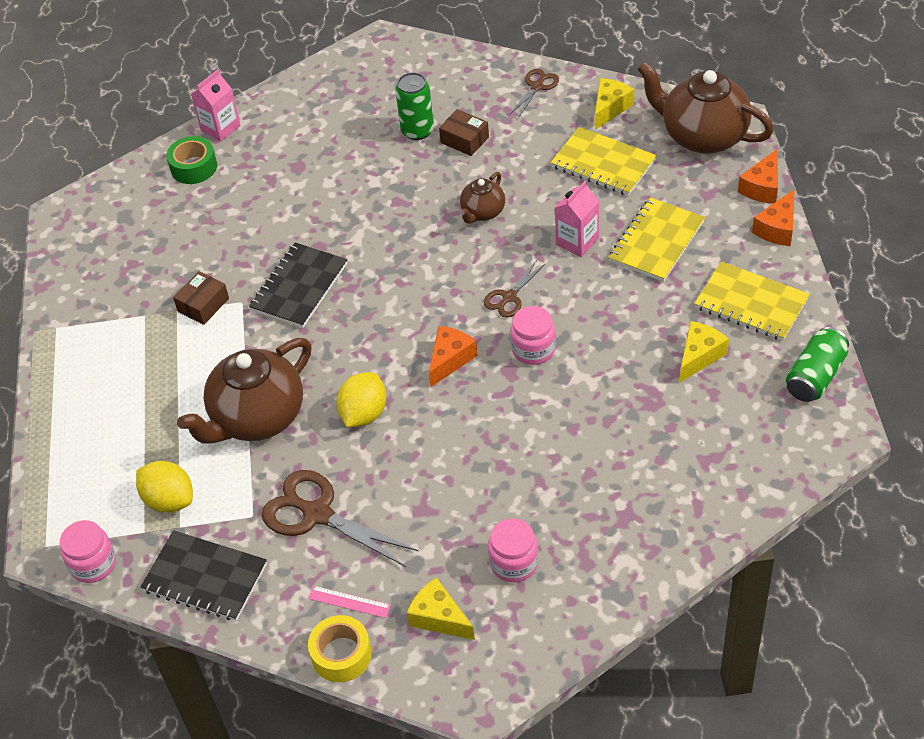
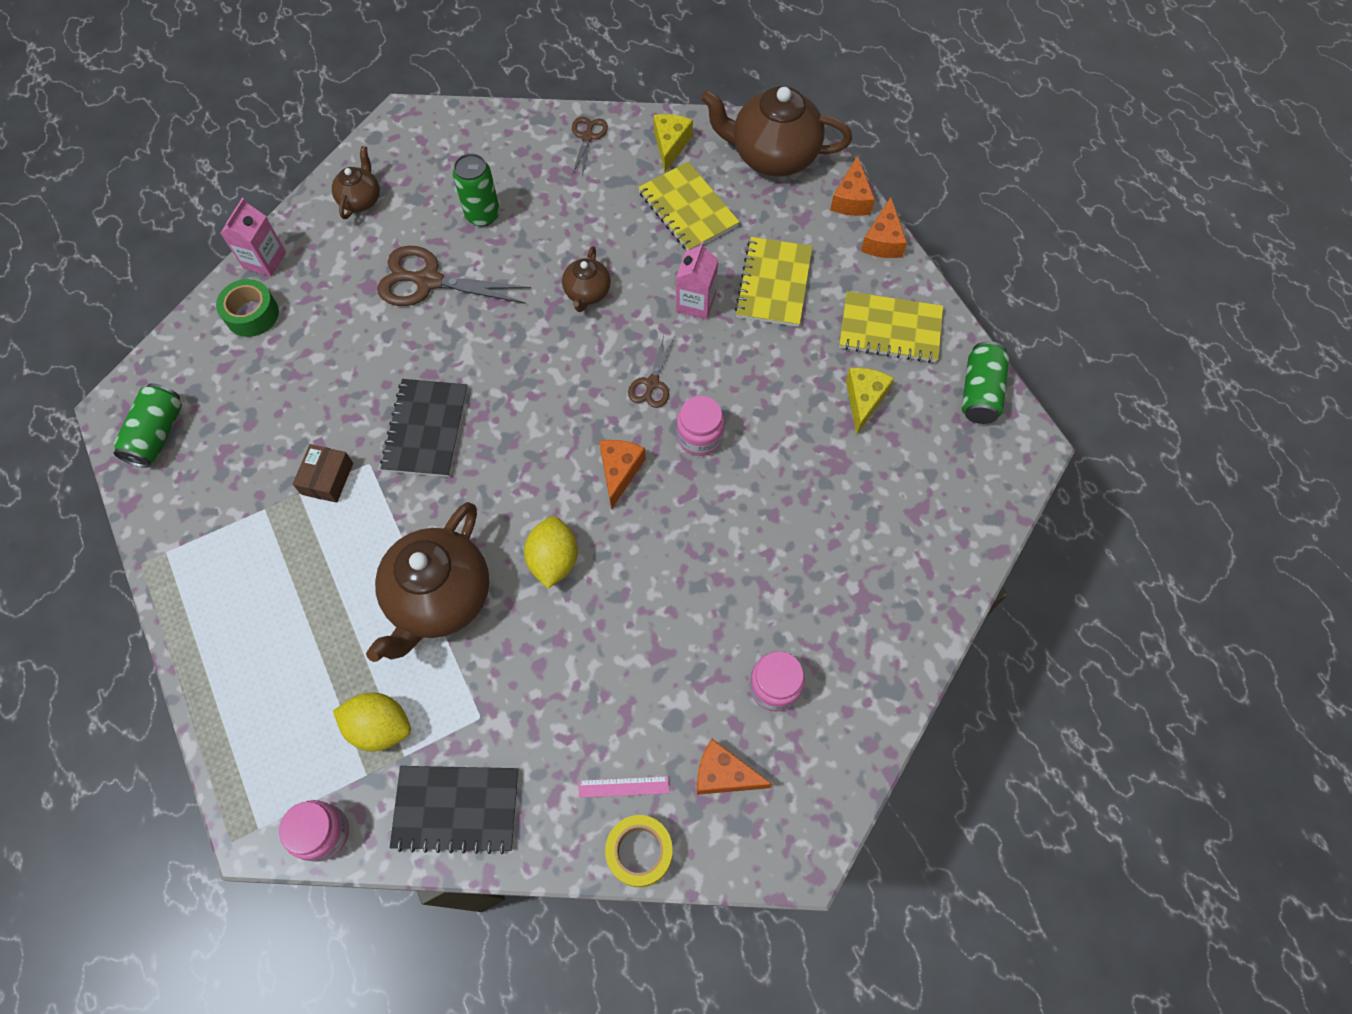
camera: 25 degrees left, 15 degrees up
brown scissors [262,470,419,567] -> brown scissors moved to [377,246,531,306]
yellow cheese [407,578,475,640] -> orange cheese [697,739,772,795]
brown box [439,109,489,156] -> none
yellow notebook [551,127,657,196] -> yellow notebook turned 45 degrees clockwise [638,162,740,251]
none -> green can [113,383,182,468]
none -> brown teapot [332,146,380,219]

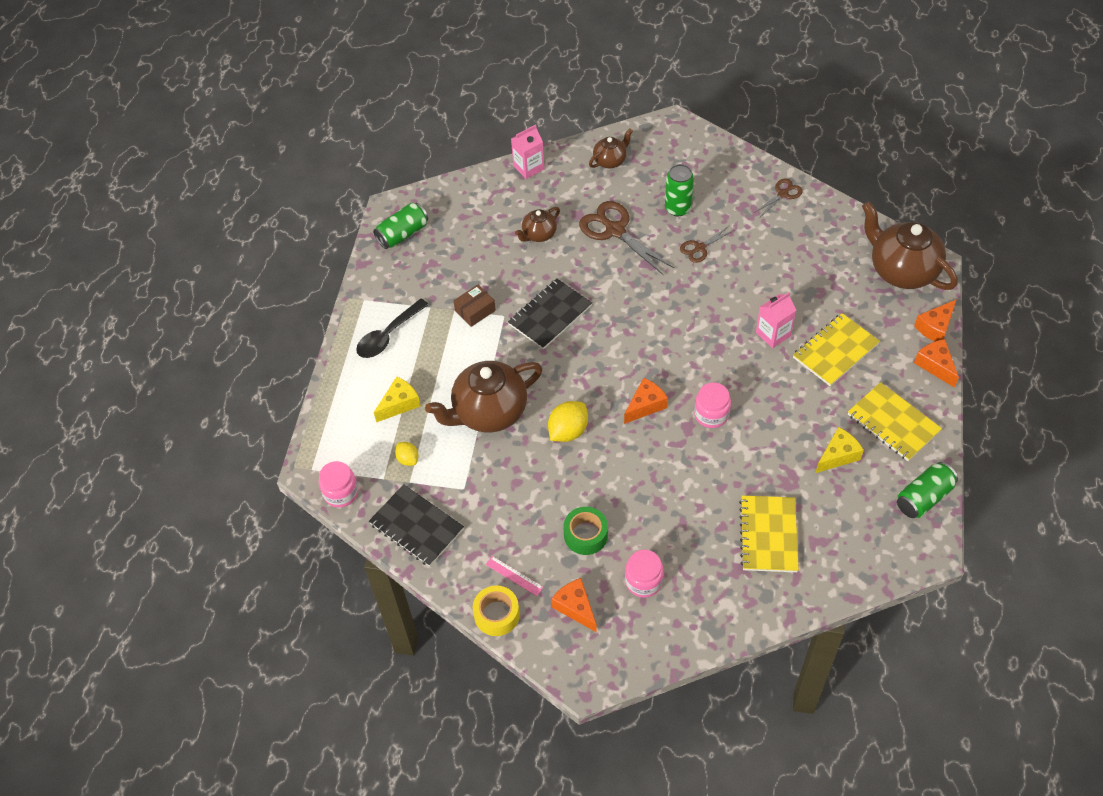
camera: 40 degrees right, 10 degrees down
green tape [216,279,279,337] -> green tape moved to [563,507,608,555]
yellow lemon [333,693,411,751] -> yellow lemon [395,442,419,466], size x0.59
brown teapot [562,246,611,312] -> brown teapot moved to [515,207,560,242]
brown scissors [628,336,675,408] -> brown scissors moved to [680,226,734,263]
yellow notebook [638,162,740,251] -> yellow notebook moved to [739,495,799,572]
yellow cheese [654,114,693,172] -> yellow cheese moved to [374,377,421,422]
orange cheese [861,197,907,258] -> orange cheese turned 105 degrees clockwise [914,339,959,388]
none -> black spoon [356,299,429,358]

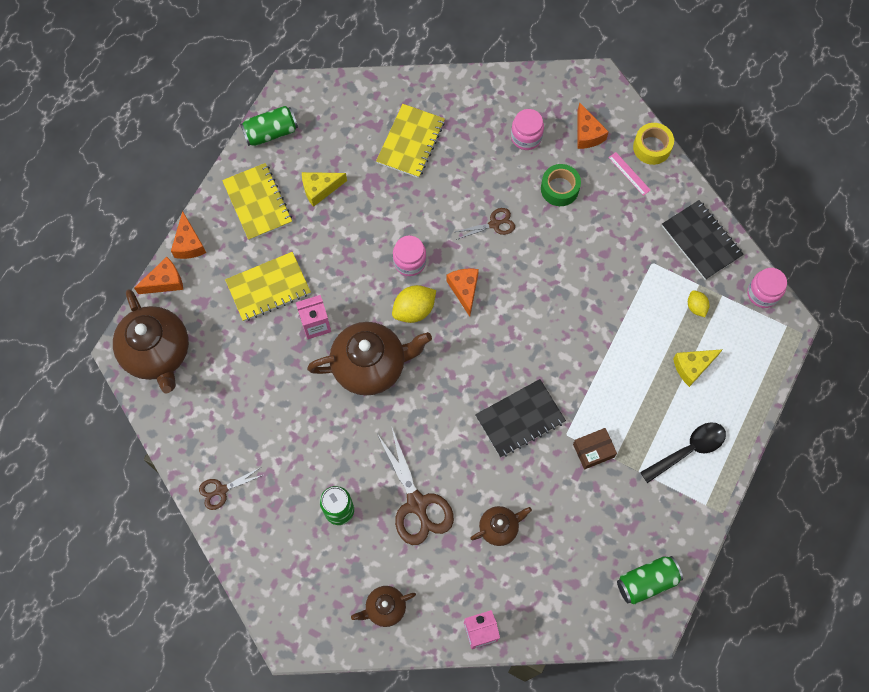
camera: 165 degrees left, 15 degrees up
brown teapot [425,361,543,433] -> brown teapot moved to [307,322,432,395]
yellow lemon [548,401,588,442] -> yellow lemon moved to [392,285,436,323]
orange cheese [624,378,668,424] -> orange cheese turned 105 degrees clockwise [446,269,479,316]
brown scissors [680,226,734,263] -> brown scissors moved to [455,208,515,240]

